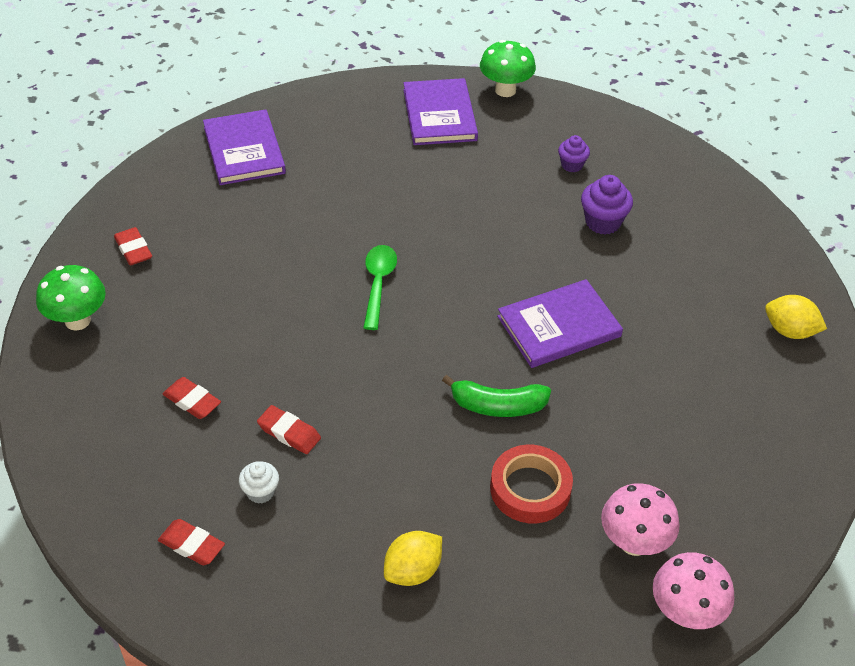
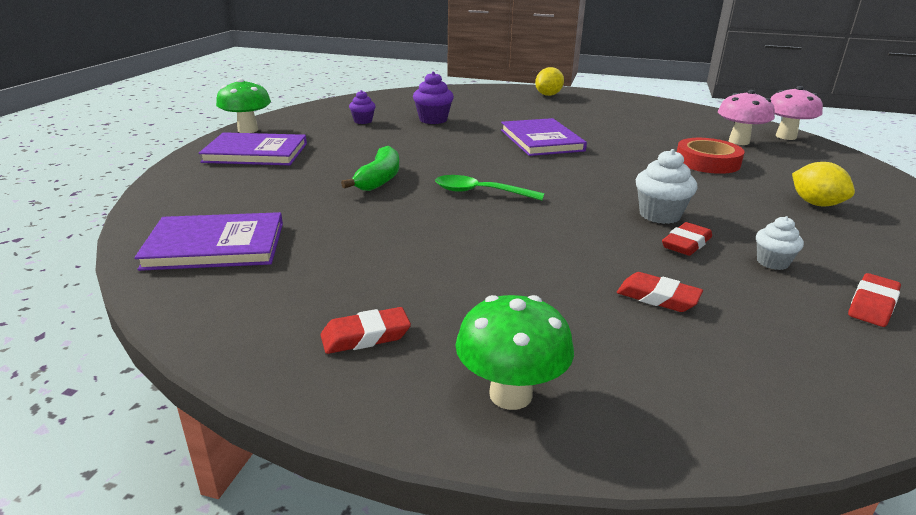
camera: 80 degrees left, 20 degrees down
red eraser [162,377,221,419] -> red eraser turned 75 degrees clockwise [617,272,703,312]
green banana [442,375,551,417] -> green banana moved to [341,146,399,191]
none -> white cupcake [636,149,697,224]

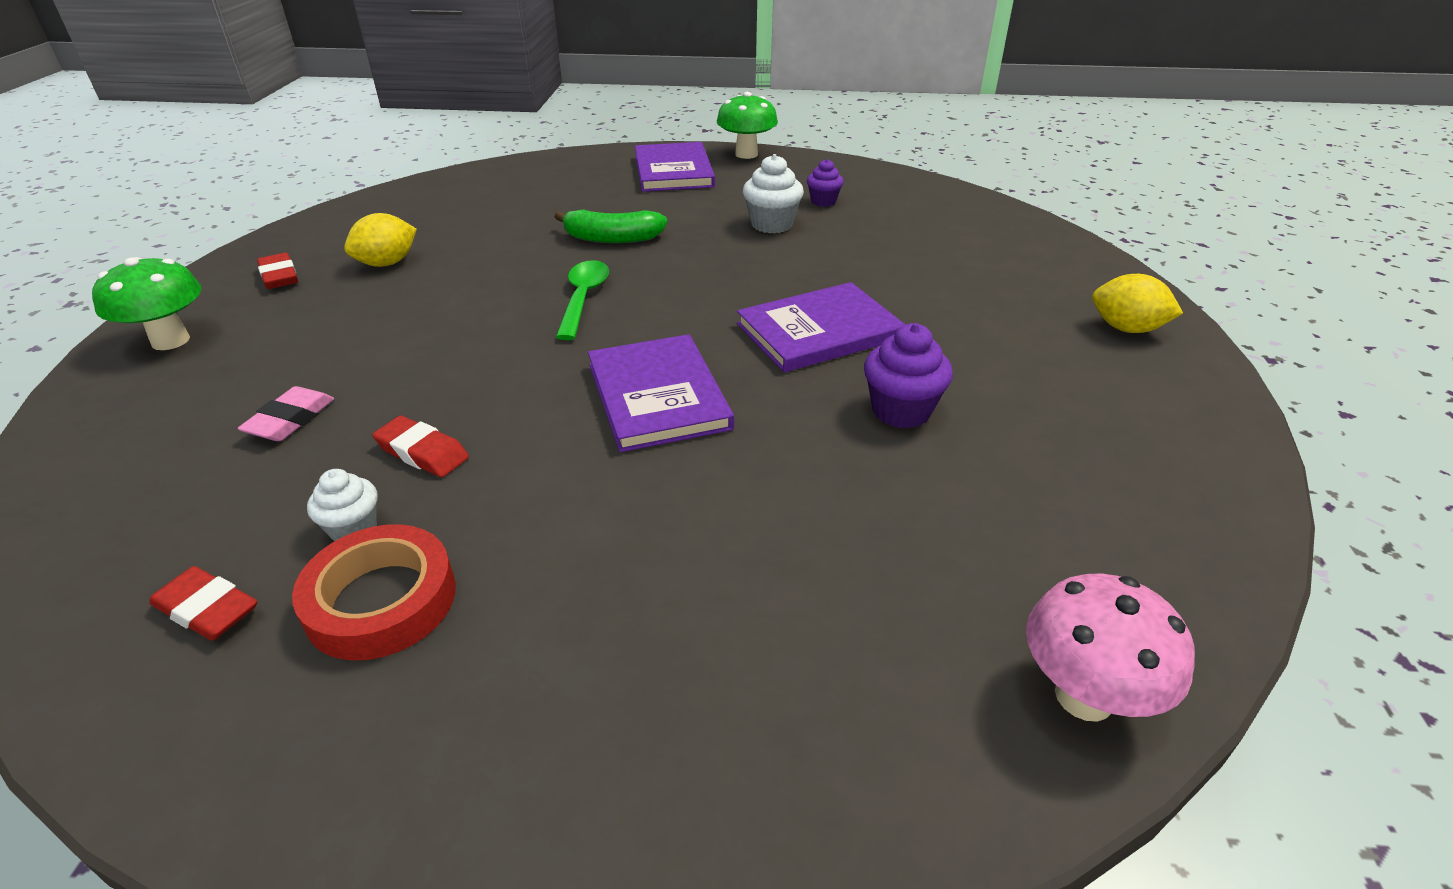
camera: 80 degrees right, 10 degrees up
purple book [134,212,283,271] -> purple book moved to [588,334,734,452]
purple cupcake [413,72,454,124] -> purple cupcake moved to [864,323,953,429]
red eraser [617,272,703,312] -> pink eraser [238,386,334,441]
white cupcake [636,149,697,224] -> white cupcake moved to [743,154,804,233]
red tape [677,138,745,174] -> red tape moved to [292,524,456,661]
pink mushroom [718,90,775,145] -> none
yellow lemon [792,162,855,206] -> yellow lemon moved to [344,213,417,267]

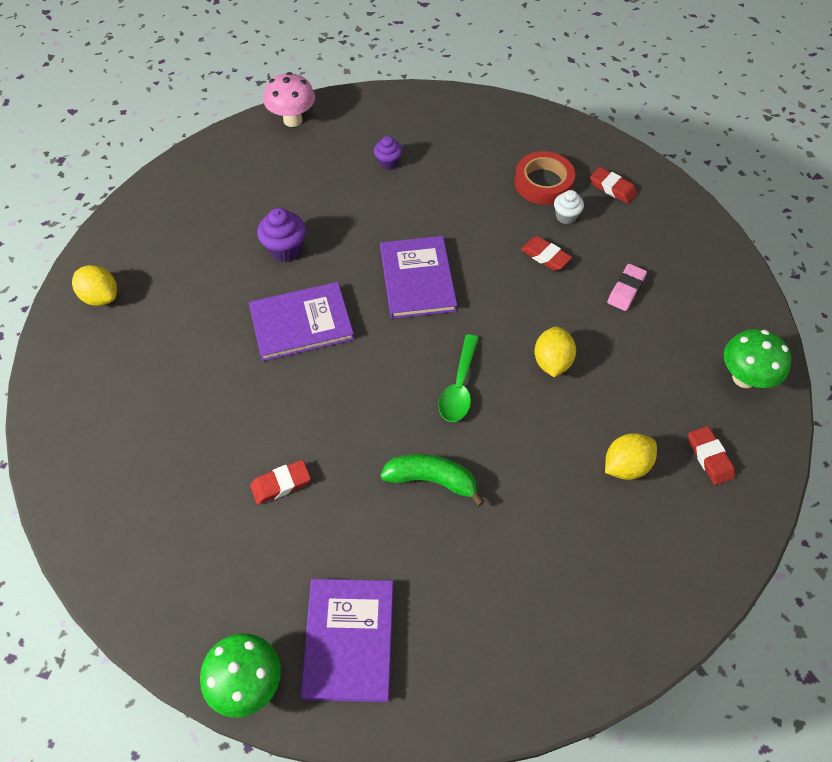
camera: 170 degrees left, 20 degrees up
white cupcake [743,154,804,233] -> red eraser [250,460,311,504]
purple cupcake [807,159,844,207] -> purple cupcake moved to [374,136,402,170]
none -> yellow lemon [534,326,576,377]

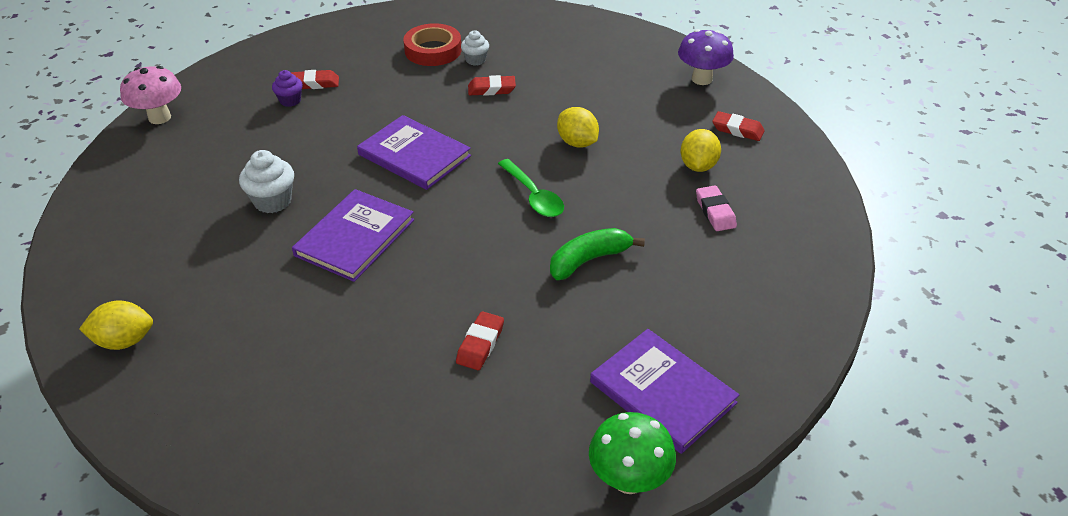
camera: 45 degrees left, 15 degrees down
purple cupcake [257,208,306,262] -> white cupcake [239,150,294,213]
red eraser [590,167,637,204] -> red eraser moved to [291,70,339,89]
pink eraser [607,264,647,311] -> pink eraser moved to [696,186,737,231]
green mushroom [724,329,792,388] -> purple mushroom [678,29,734,85]

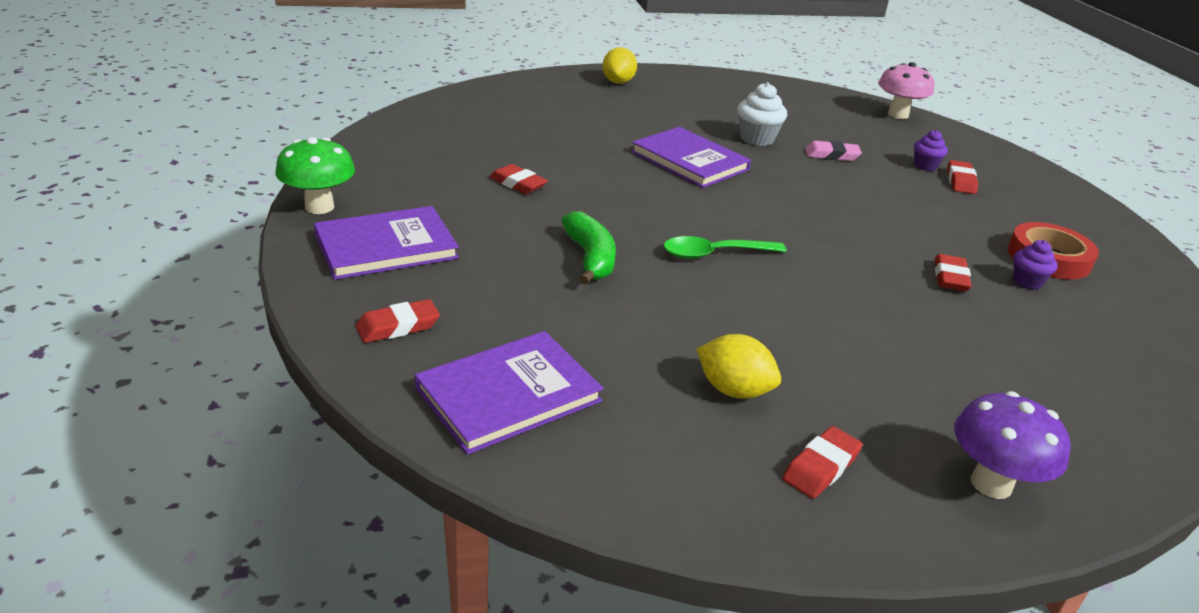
camera: 105 degrees right, 10 degrees down
purple book [357,115,471,190] -> purple book moved to [415,331,603,454]
white cupcake [461,30,489,66] -> purple cupcake [1013,240,1058,290]
yellow lemon [557,107,599,148] -> none
pink eraser [696,186,737,231] -> pink eraser moved to [805,141,862,161]
none -> red eraser [356,299,440,343]

